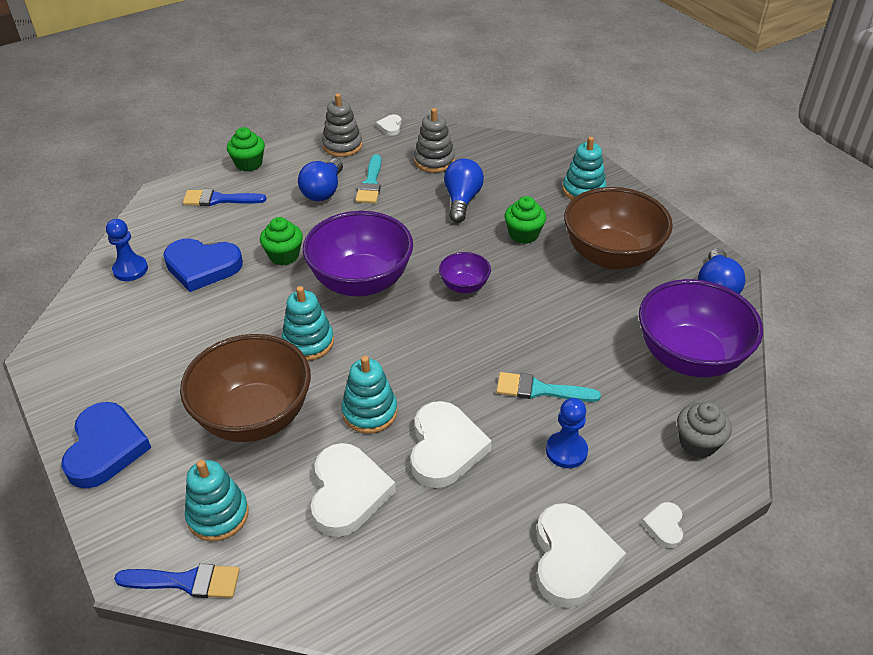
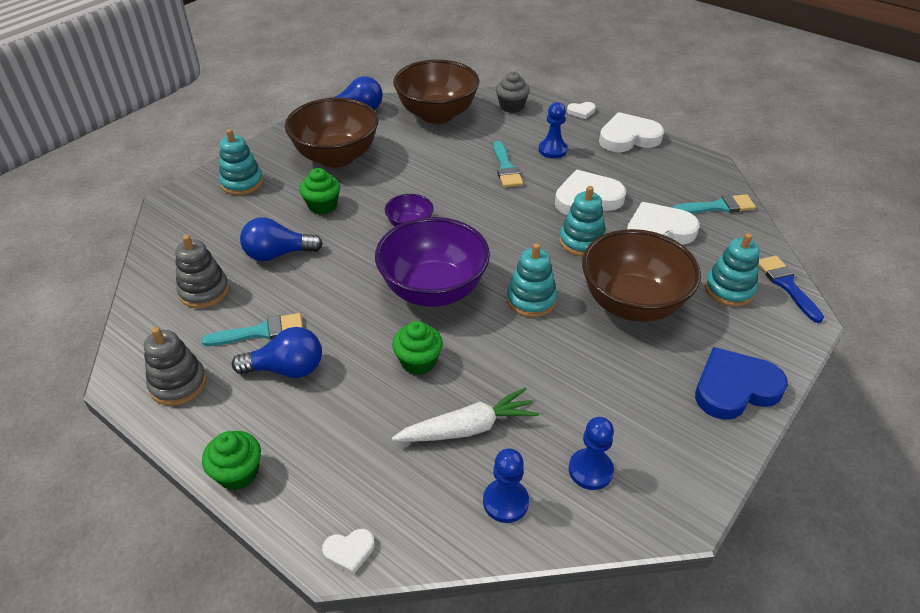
camera: 110 degrees left, 0 degrees up
blue heart [163,238,243,292] -> white carrot [392,388,539,442]
blue brush [183,189,266,206] -> none
white heart [376,115,402,136] -> white heart moved to [322,529,375,575]
purple bowl [639,279,763,377] -> brown bowl [393,59,479,124]
none -> blue pawn [569,417,614,490]
none -> turquoise brush [672,194,756,214]

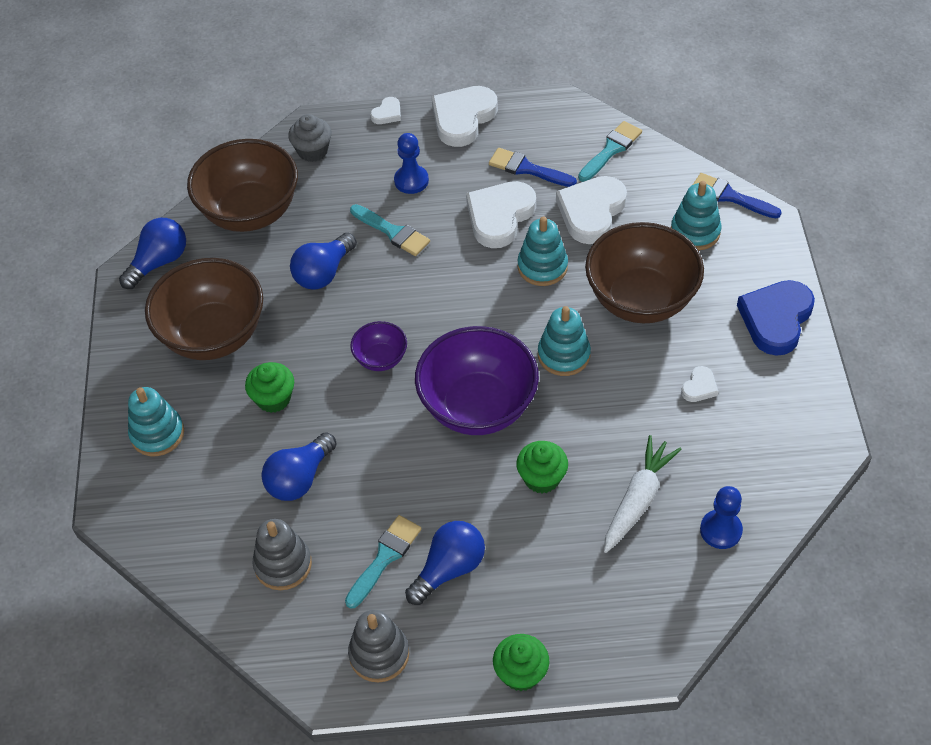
camera: 40 degrees left, 10 degrees up
white heart [322,529,375,575] -> white heart moved to [681,366,718,402]
blue pawn [569,417,614,490] -> none
none -> blue light bulb [290,233,357,290]
none -> blue brush [489,148,577,187]

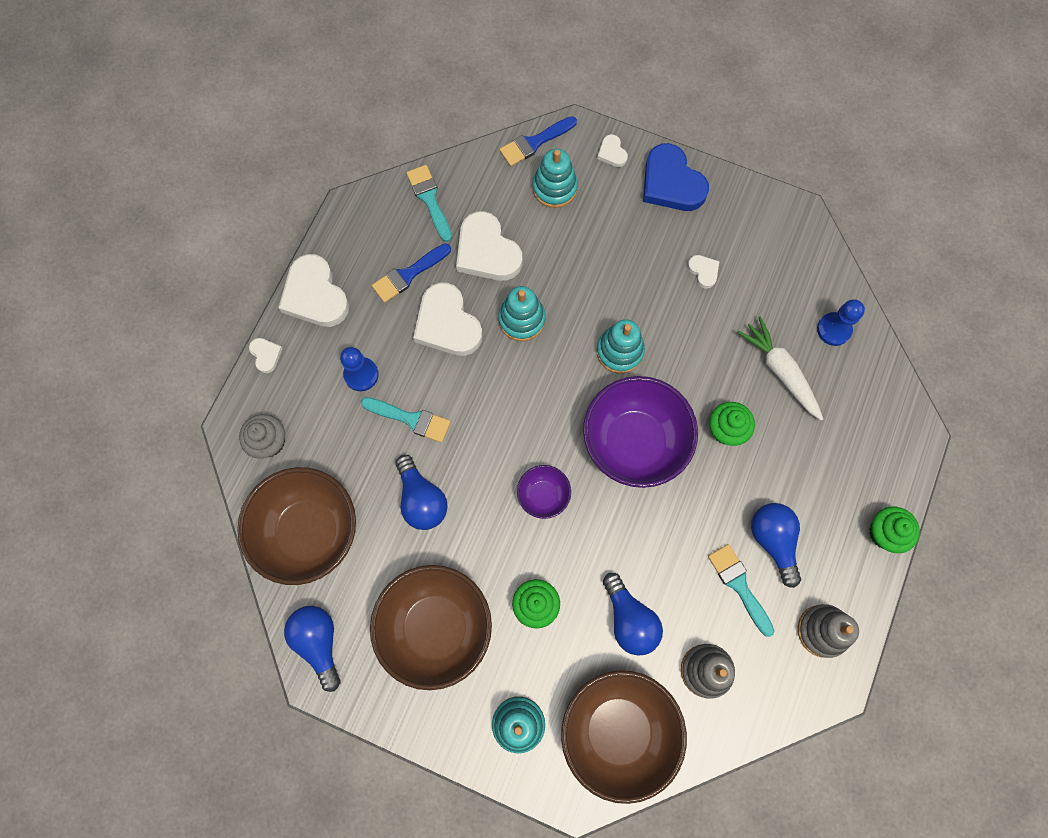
camera: 65 degrees left, 20 degrees up
turquoise brush [350,204,430,256] -> turquoise brush turned 45 degrees clockwise [361,397,451,443]
brown bowl [585,222,704,323] -> brown bowl moved to [561,670,687,804]
none -> white heart [597,134,628,167]

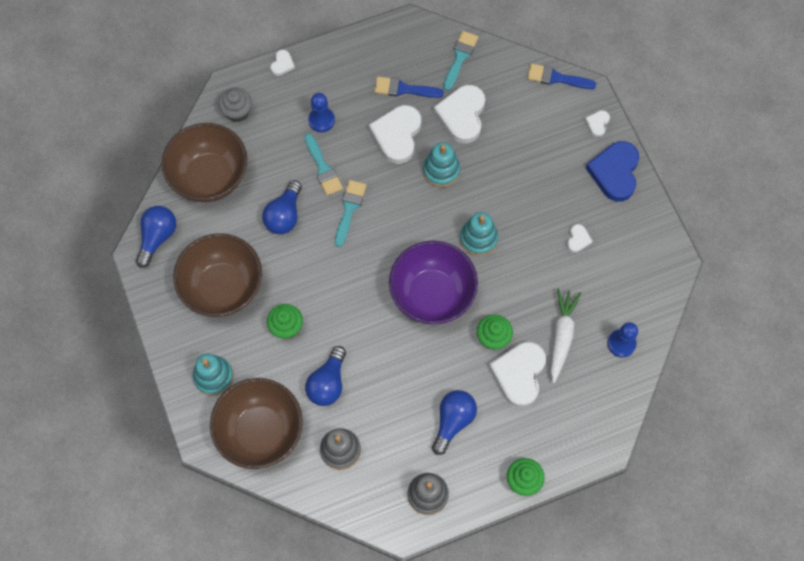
camera: 45 degrees right, 5 degrees down
white heart [279,254,349,327] -> white heart moved to [489,342,546,407]
purple bowl [517,465,571,519] -> none
turquoise stacking toy [532,149,578,208] -> none
turquoise brush [708,544,774,637] -> turquoise brush moved to [335,180,367,247]

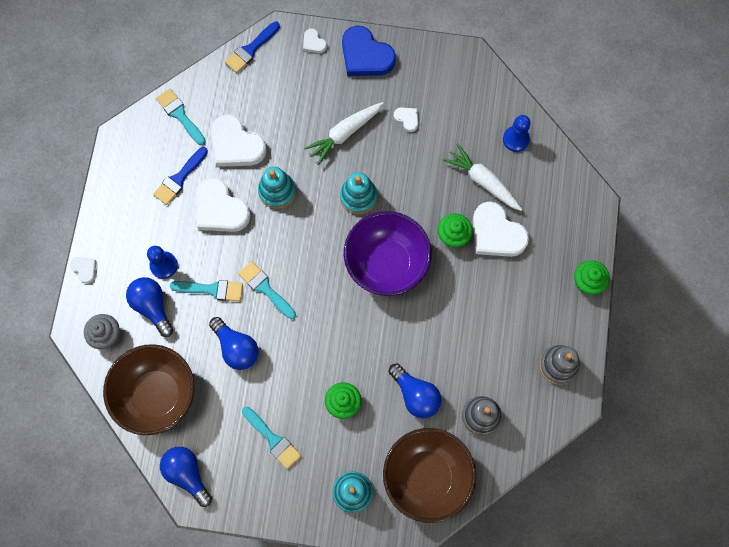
camera: 60 degrees left, 5 degrees up
brown bowl [173,233,262,317] -> turquoise brush [242,407,301,469]
blue light bulb [432,390,477,455] -> blue light bulb moved to [126,277,174,337]
none -> white carrot [304,102,384,165]

